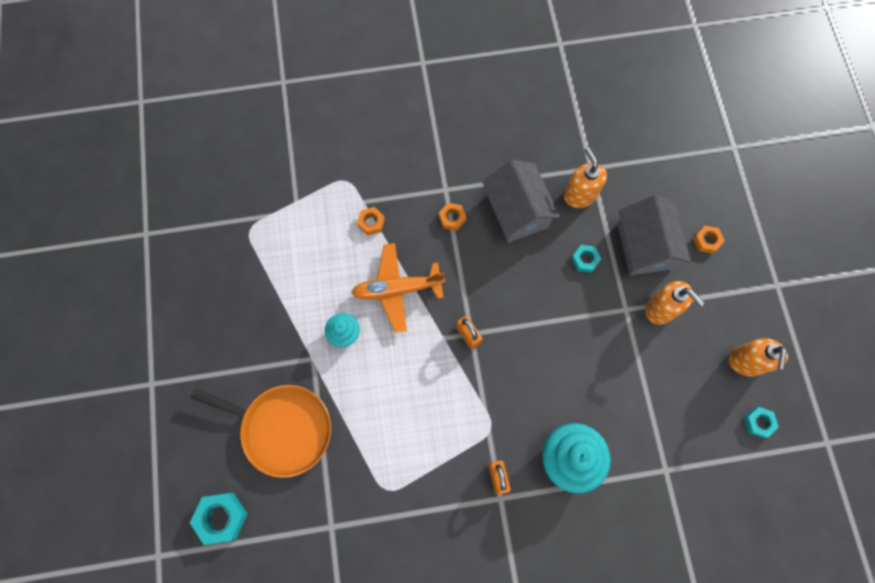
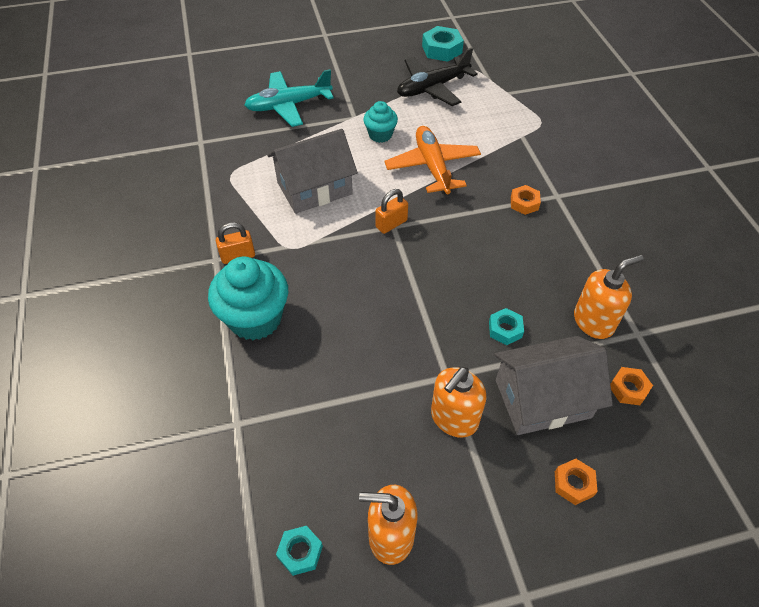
camera: 85 degrees right, 20 degrees down
turquoise nut [190,493,247,545] -> turquoise nut moved to [422,26,464,62]
orange pan [191,385,331,478] -> turquoise plane [244,69,334,127]
orange nut [357,207,385,235] -> orange nut moved to [610,367,653,405]
grey house [482,160,560,243] -> grey house moved to [267,129,358,214]
none -> black plane [397,47,478,106]

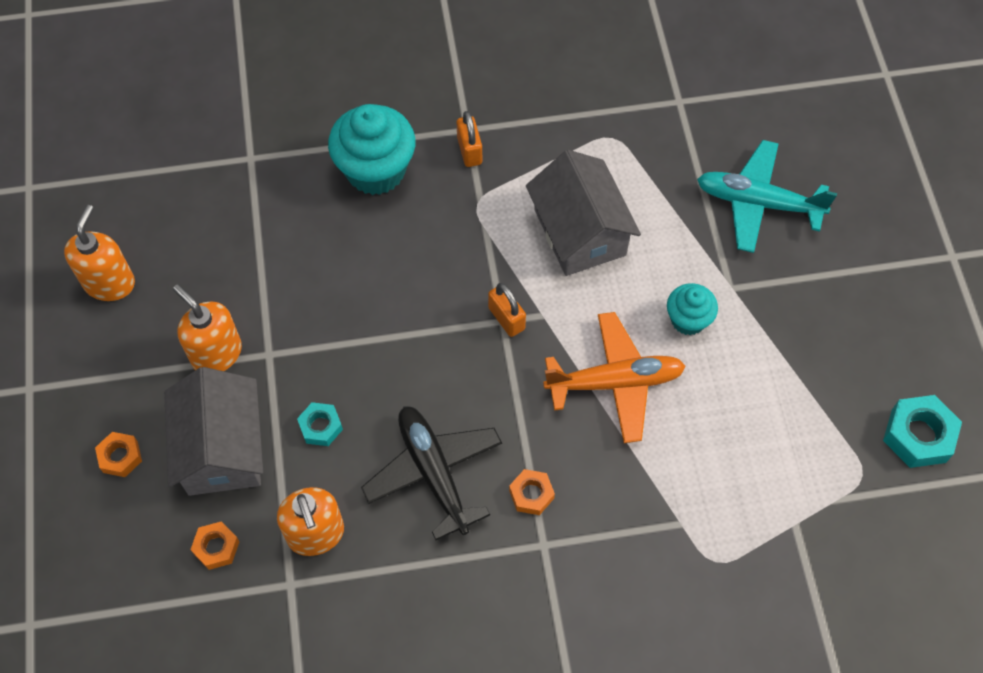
camera: 95 degrees right, 10 degrees up
turquoise plane [244,69,334,127] -> turquoise plane turned 60 degrees counterclockwise [697,140,837,253]
turquoise nut [276,526,323,576] -> none
black plane [397,47,478,106] -> black plane moved to [361,406,502,540]

